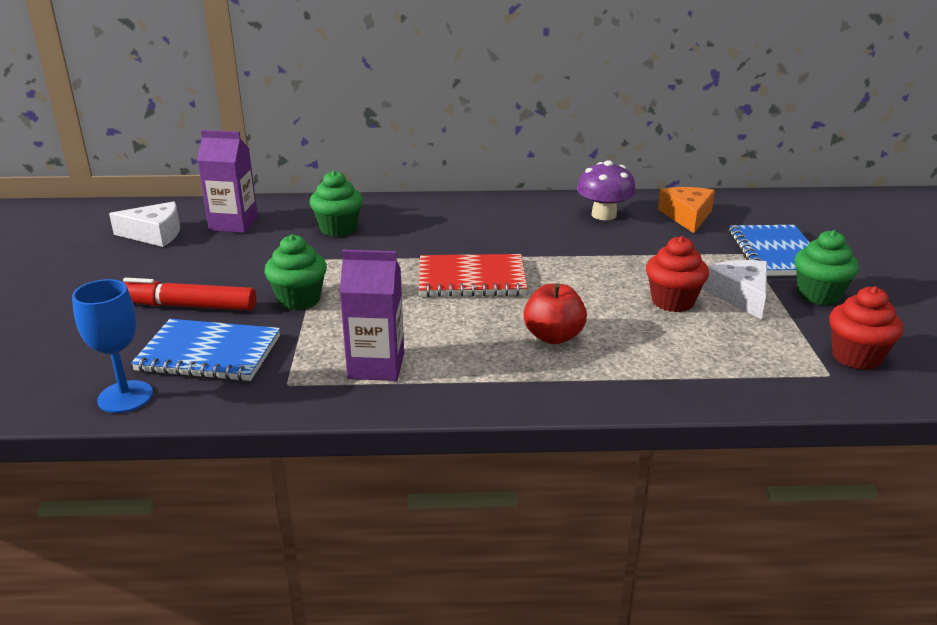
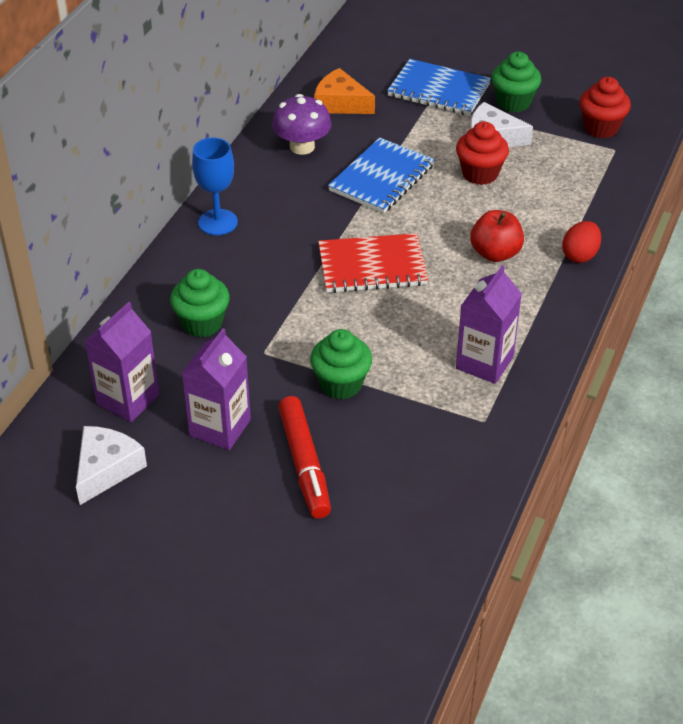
camera: 65 degrees left, 15 degrees up
blue goblet [72,279,153,413] -> blue goblet moved to [192,138,238,235]
red marker [123,278,256,311] -> red marker turned 45 degrees counterclockwise [278,396,331,519]
blue notebook [131,319,280,381] -> blue notebook moved to [328,137,434,213]
red notebook [419,254,527,297] -> red notebook turned 60 degrees clockwise [318,233,428,293]
none -> purple carton [181,328,251,450]
none -> red egg [562,221,601,263]

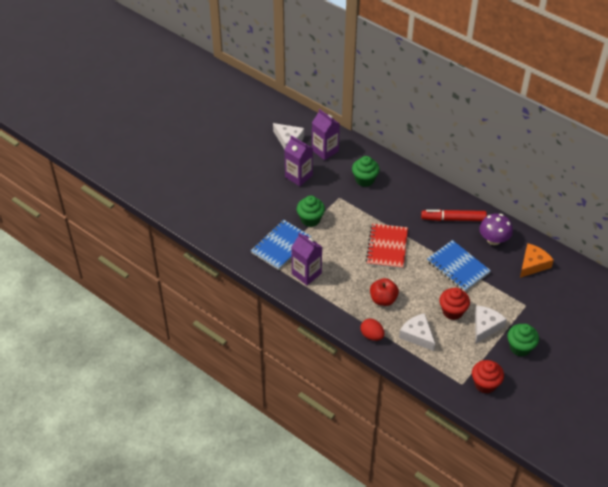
camera: 105 degrees right, 5 degrees up
blue goblet [192,138,238,235] -> none
red marker [278,396,331,519] -> red marker moved to [421,209,487,221]
blue notebook [387,59,491,116] -> blue notebook moved to [251,220,312,270]
none -> white cheese [399,313,435,351]

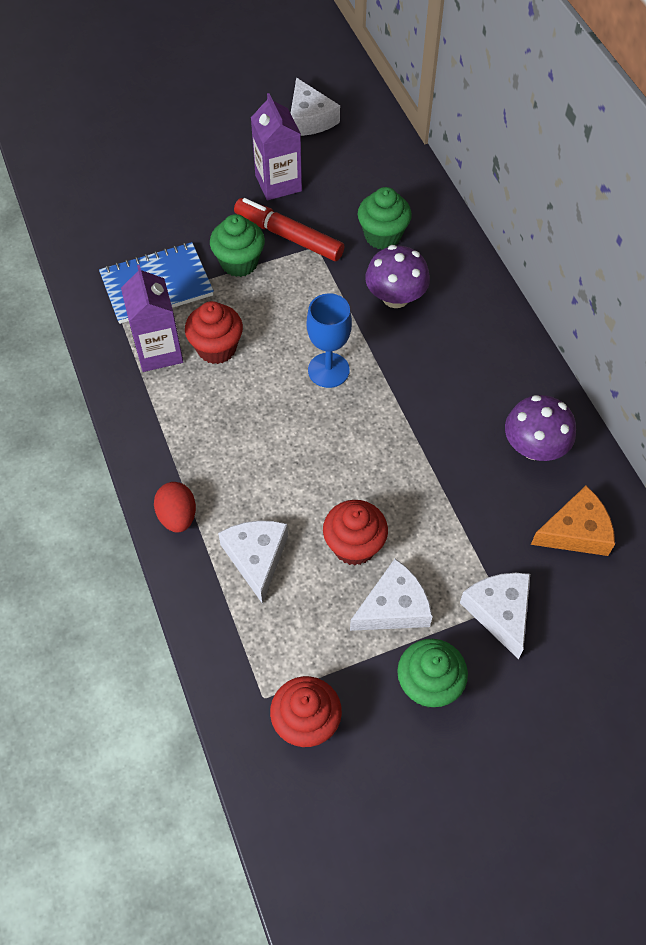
camera: 30 degrees right, 10 degrees up
purple carton [312,109,340,160] -> none
red notebook [366,223,408,269] -> blue goblet [307,293,352,388]
red apple [370,278,399,306] -> none
red marker [421,209,487,221] -> red marker moved to [234,198,345,261]
blue notebook [427,240,491,292] -> none
none -> red cupcake [185,301,243,364]
none -> purple mushroom [365,245,430,308]
none -> white cheese [460,573,530,659]

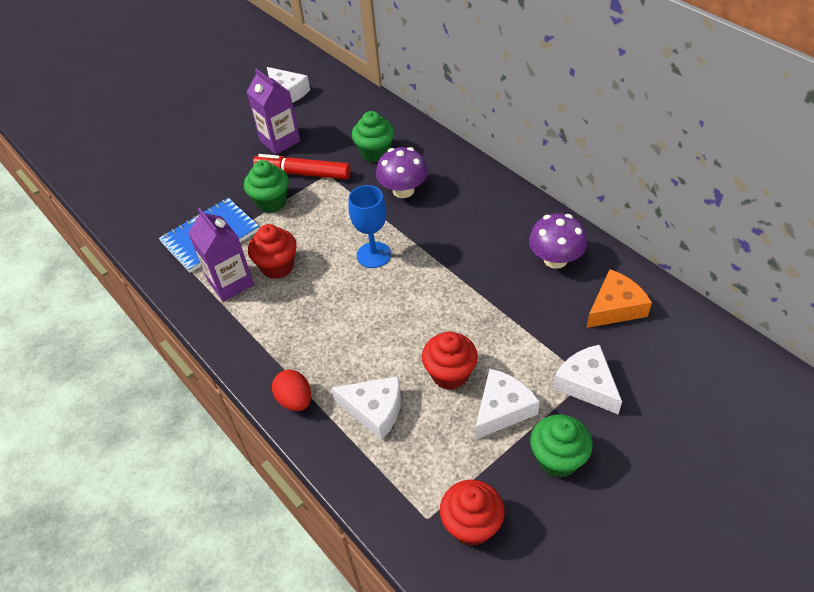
camera: 15 degrees left, 10 degrees down
white cheese [218,520,288,604] -> white cheese turned 135 degrees clockwise [331,376,401,440]

